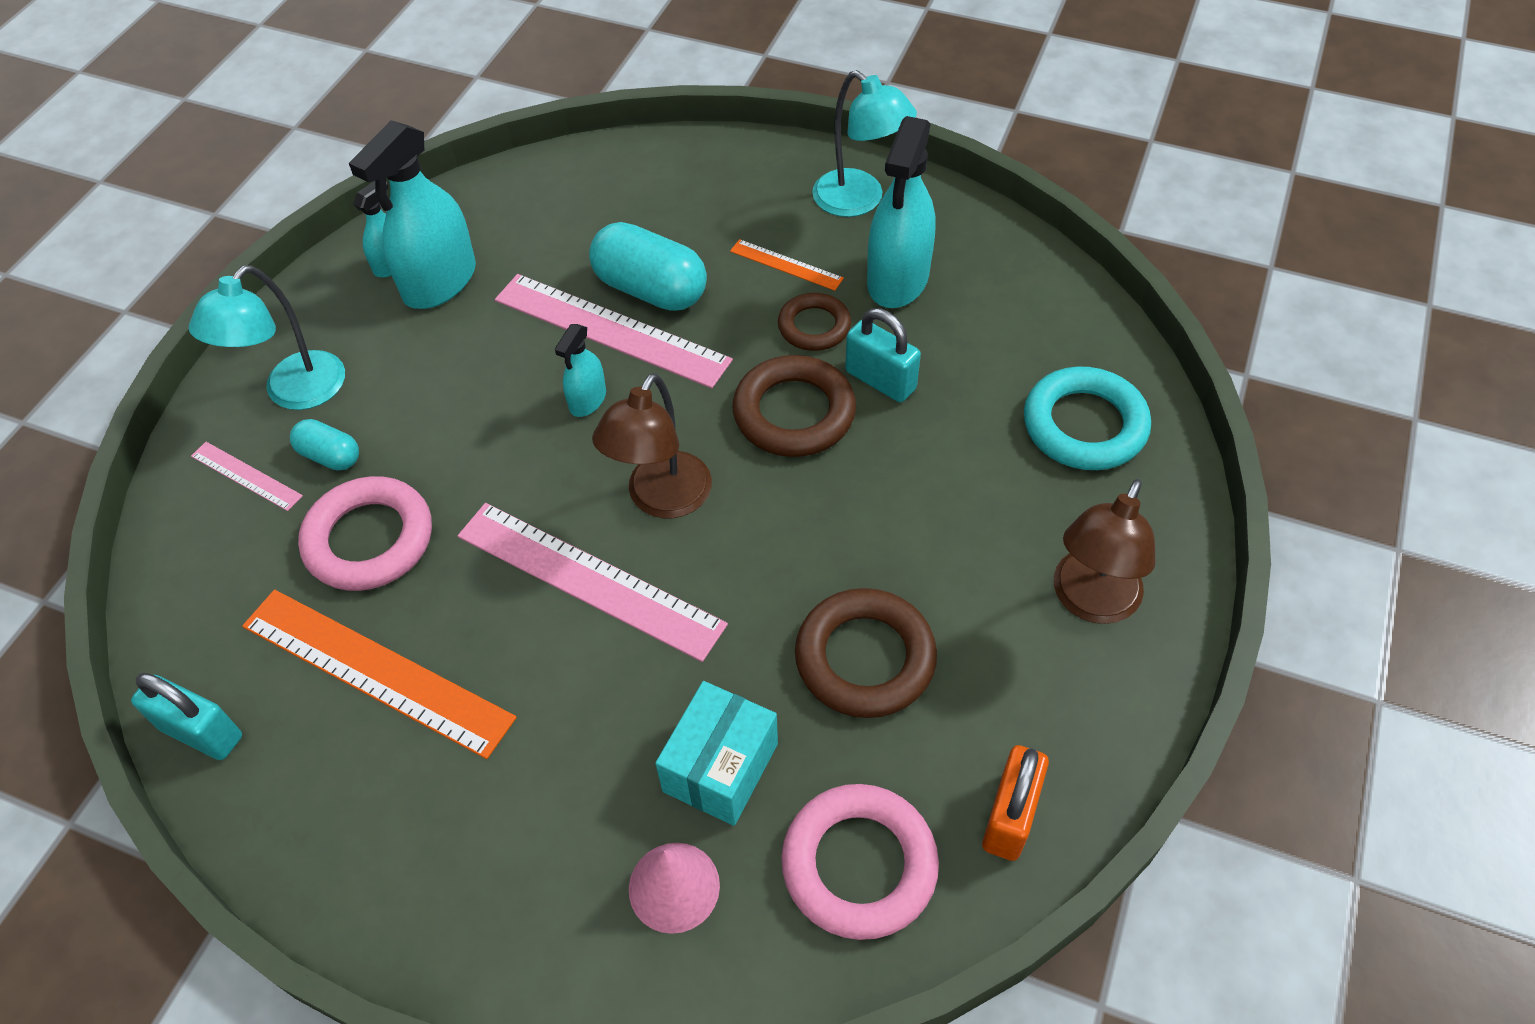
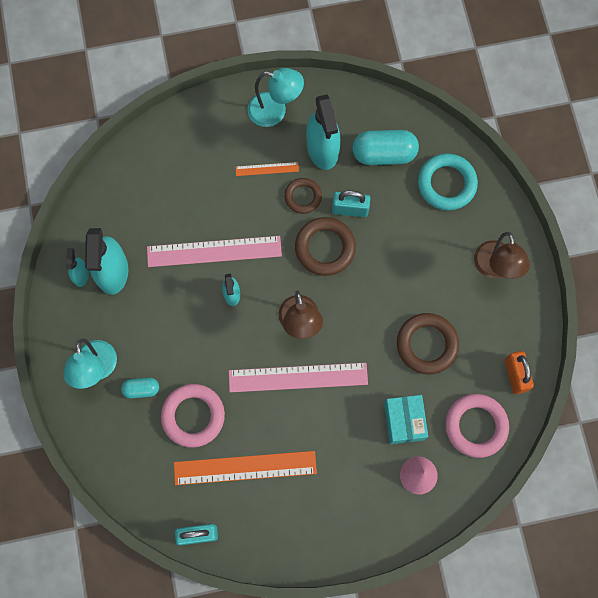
camera: 35 degrees left, 20 degrees up
pink ruler [191,442,303,511] -> none
turquoise capsule [589,222,707,311] -> turquoise capsule moved to [352,130,419,165]

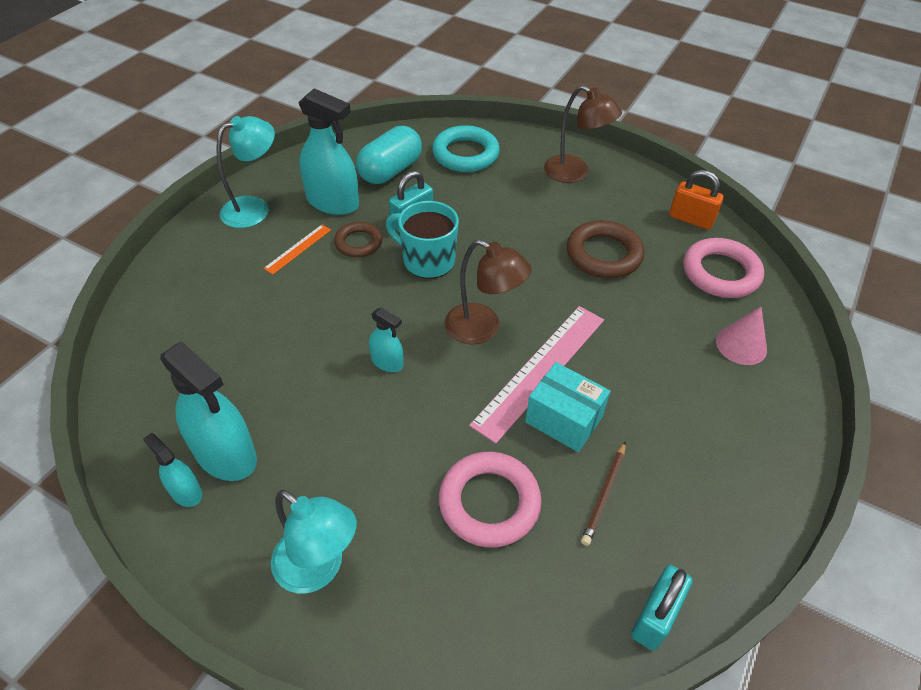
camera: 50 degrees left, 25 degrees down
turquoise capsule [121,378,159,399] -> none
pink ruler [147,236,282,267] -> none
orange ruler [174,451,317,485] -> brown pencil [581,441,626,546]
brown ring [295,217,356,276] -> turquoise mug [386,201,459,279]
turquoise box [384,395,428,444] -> turquoise box moved to [525,362,611,452]

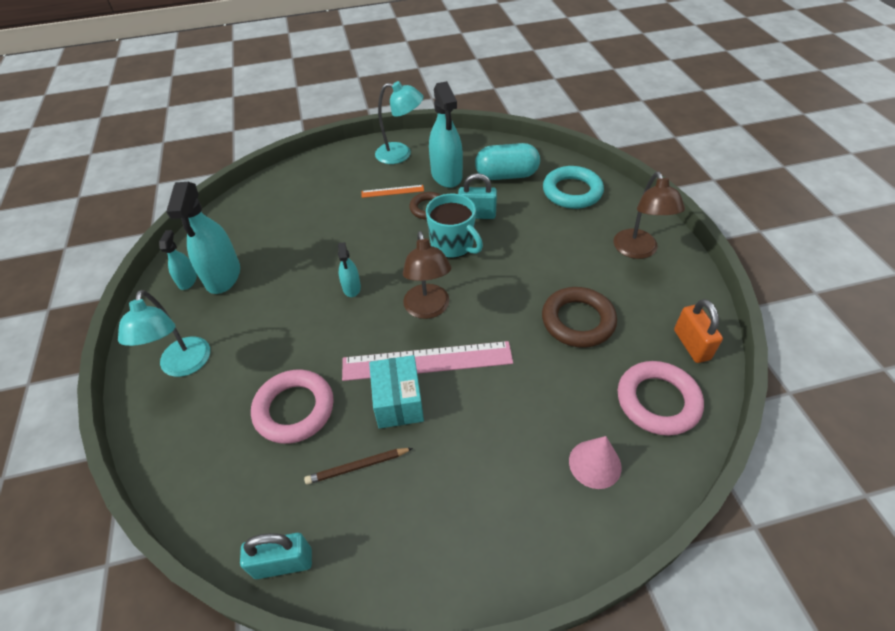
camera: 50 degrees right, 0 degrees up
turquoise mug [386,201,459,279] -> turquoise mug turned 150 degrees clockwise [426,194,483,258]

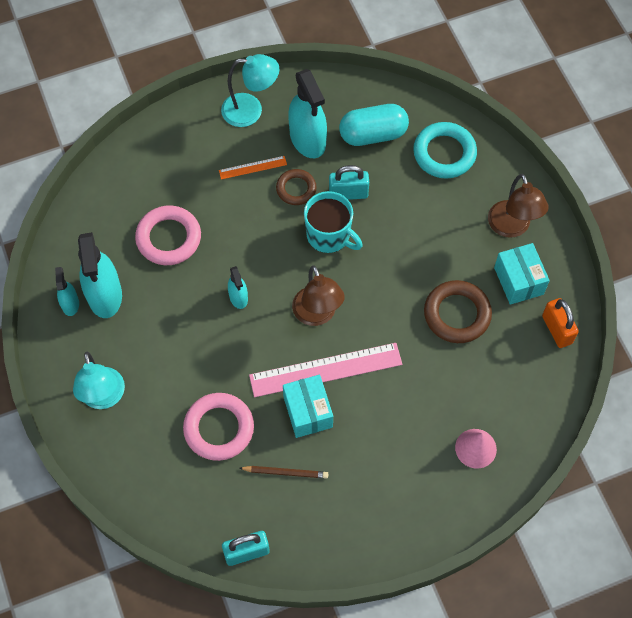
camera: 10 degrees left, 15 degrees up
brown pencil [304,448,413,485] -> brown pencil turned 150 degrees counterclockwise [239,466,328,479]
pink ring [618,361,704,436] -> pink ring moved to [135,206,201,265]
none -> turquoise box [494,243,550,305]

